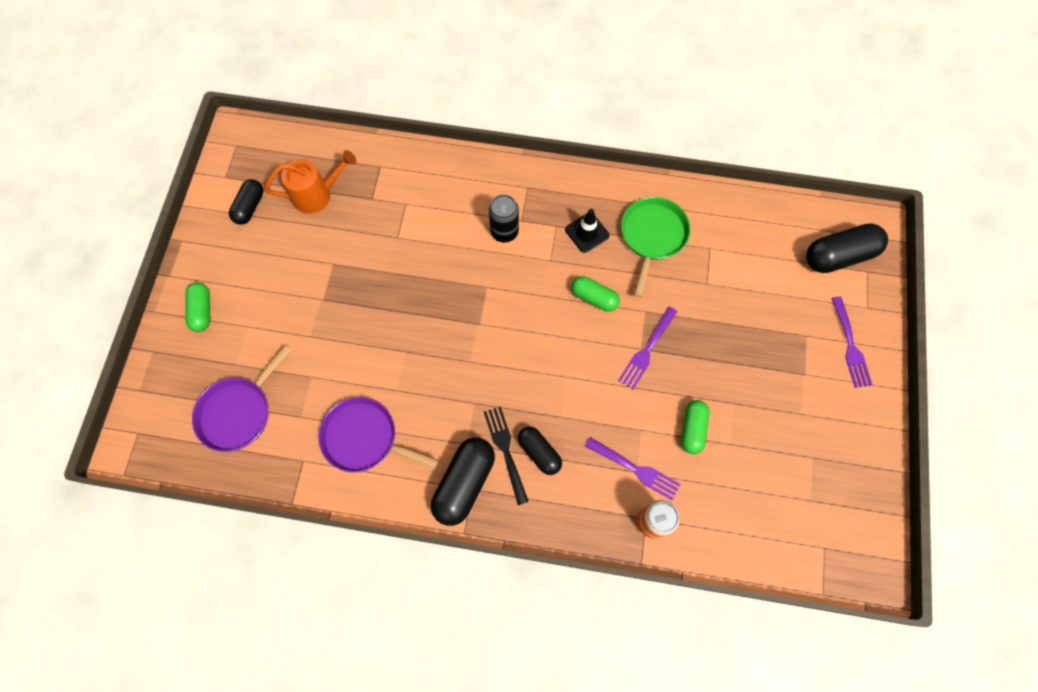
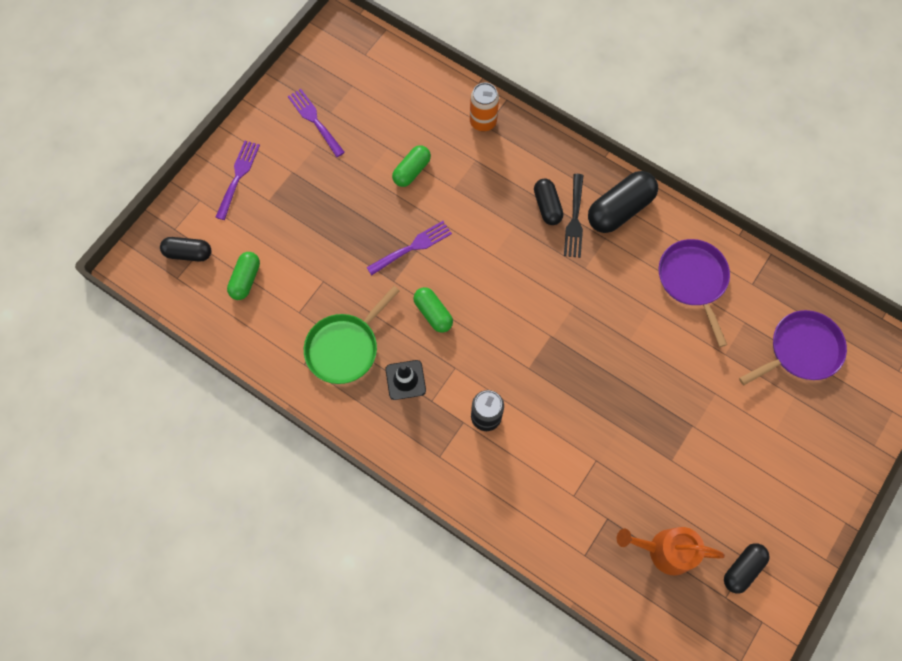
camera: 155 degrees left, 0 degrees up
green capsule [185,282,210,332] -> green capsule moved to [227,252,260,300]
purple pan [319,397,439,473] -> purple pan turned 150 degrees counterclockwise [659,239,730,347]
purple fork [585,437,681,500] -> purple fork moved to [288,89,345,157]
black capsule [806,223,888,273] -> black capsule [160,237,212,261], size x0.62

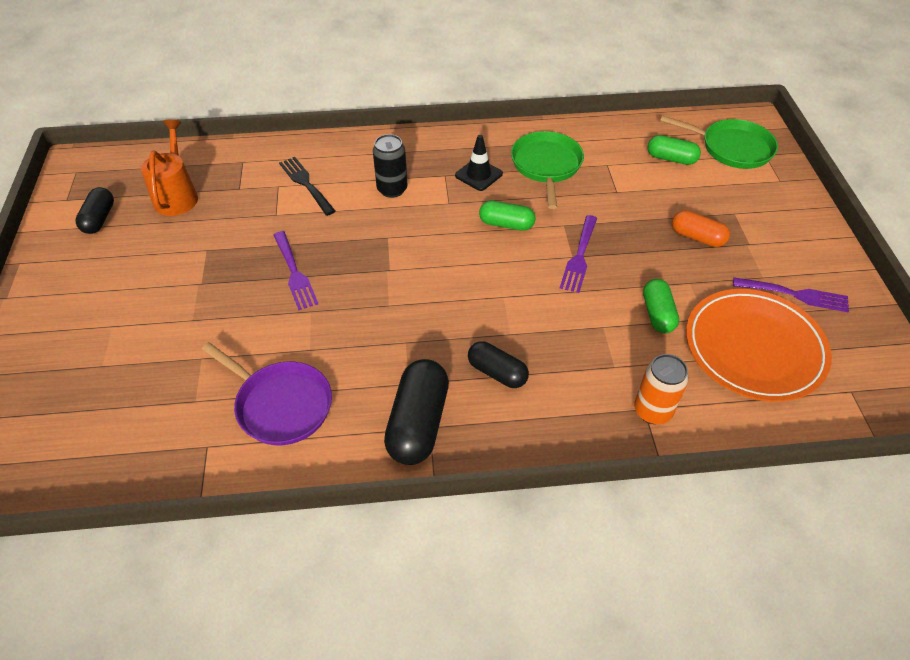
camera: 140 degrees right, 20 degrees down
black capsule [160,237,212,261] -> green pan [660,115,778,169]
purple fork [215,141,260,220] -> purple fork moved to [274,231,318,310]
green capsule [227,252,260,300] -> green capsule turned 45 degrees counterclockwise [647,135,701,165]
black fork [564,174,584,258] -> black fork moved to [279,157,336,216]
orange watering can [617,527,725,575] -> orange watering can turned 60 degrees counterclockwise [141,120,198,216]
purple pan [739,310,847,385] -> none
none -> orange capsule [672,210,730,247]
none -> orange plate [686,289,832,402]

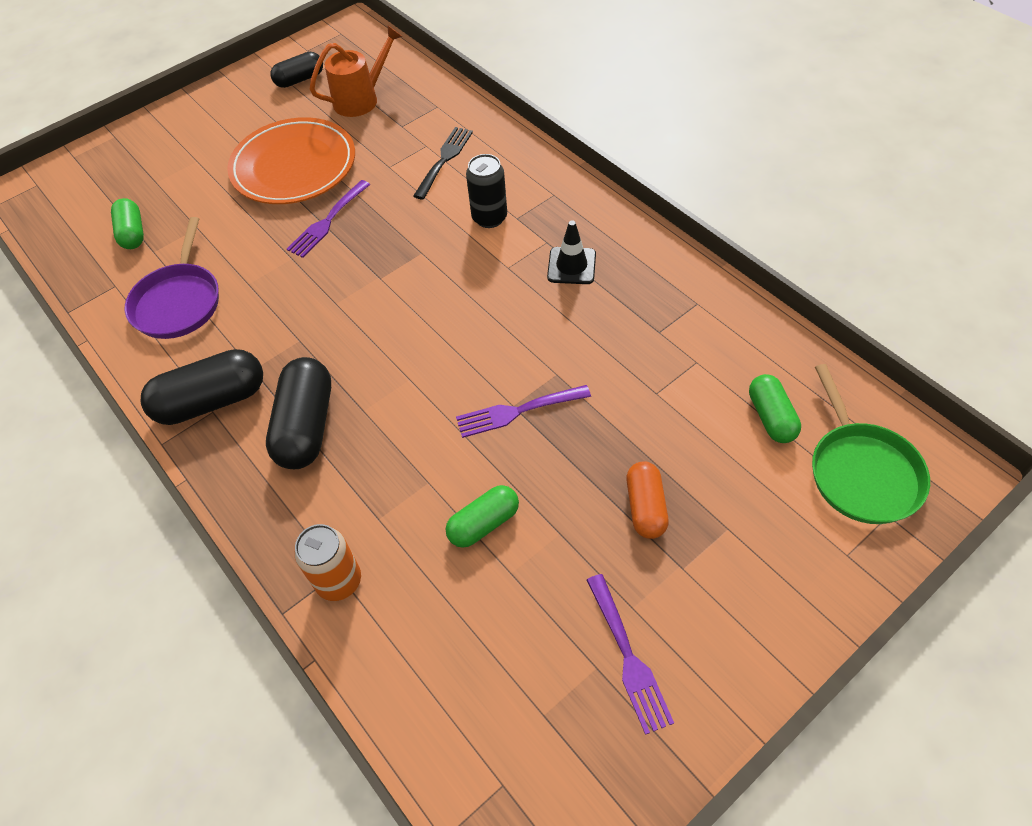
camera: 60 degrees right, 5 degrees up
black capsule [468,341,529,388] -> black capsule [266,357,331,469], size x1.62
green capsule [479,201,535,231] -> green capsule moved to [111,198,144,249]
green pan [511,131,584,209] -> none
orange plate [686,289,832,402] -> orange plate moved to [227,117,355,204]

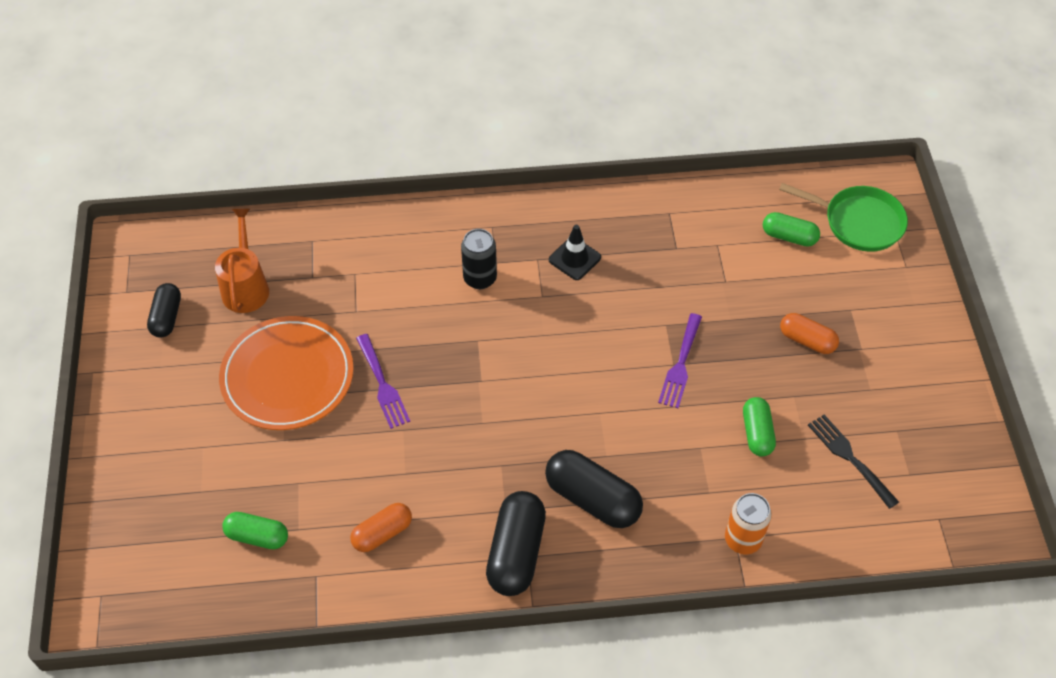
camera: 60 degrees left, 0 degrees up
purple pan [125,217,219,339] -> orange capsule [350,503,412,552]
black fork [413,127,473,200] -> black fork moved to [808,415,899,509]
purple fork [587,574,674,735] -> none

